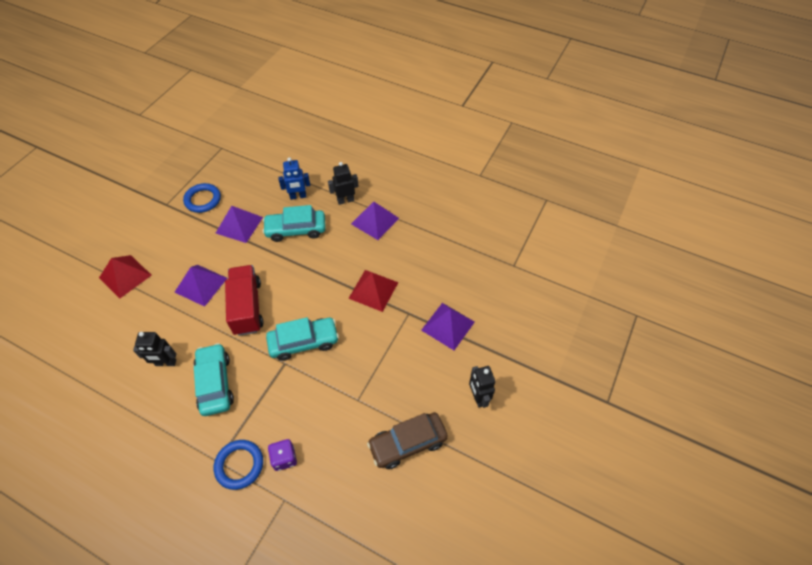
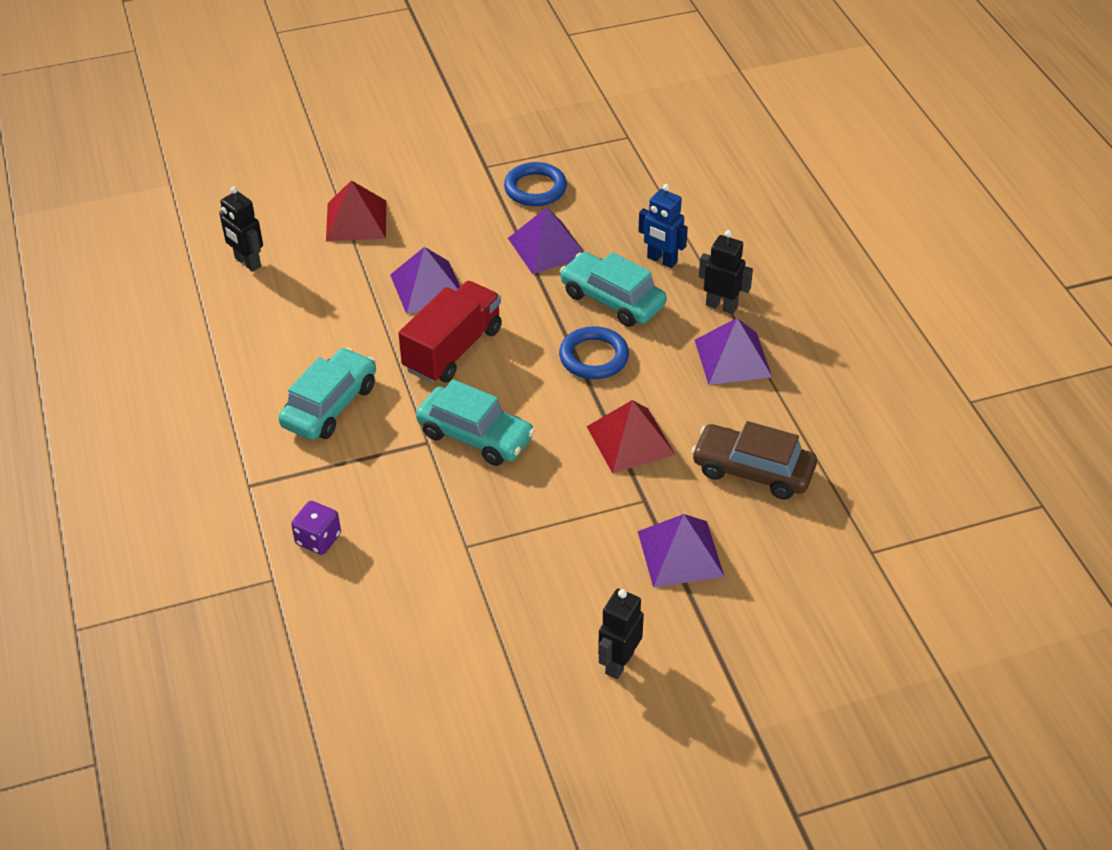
camera: 45 degrees right, 10 degrees down
black robot [133,332,176,366] -> black robot moved to [219,186,263,272]
blue ring [214,440,263,490] -> blue ring moved to [559,326,629,379]
brown car [367,412,448,469] -> brown car moved to [691,421,817,500]

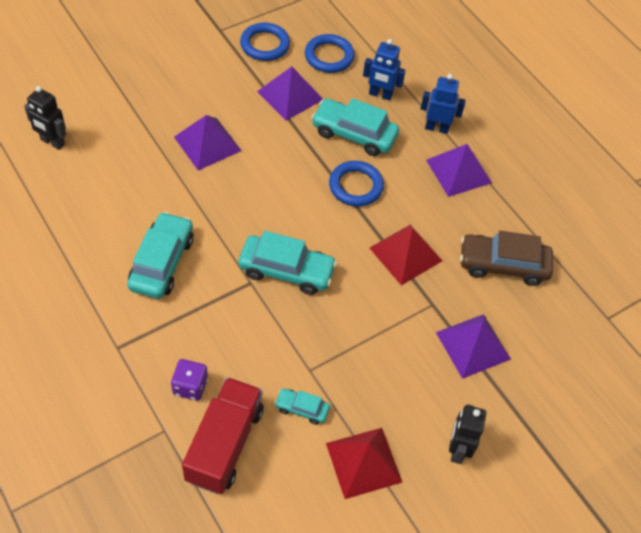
camera: 20 degrees left, 10 degrees up
red pyramid [326,180,386,241] -> red pyramid moved to [326,428,402,499]
red truck [398,281,502,383] -> red truck moved to [182,377,264,494]
black robot [699,230,753,314] -> blue robot [420,74,466,134]
none -> turquoise car [275,388,330,425]
none -> blue ring [305,34,355,73]

